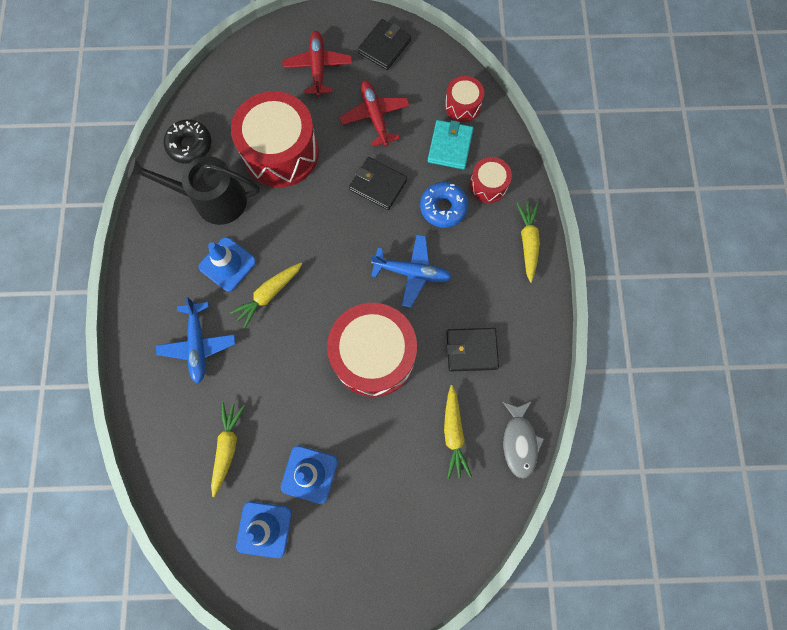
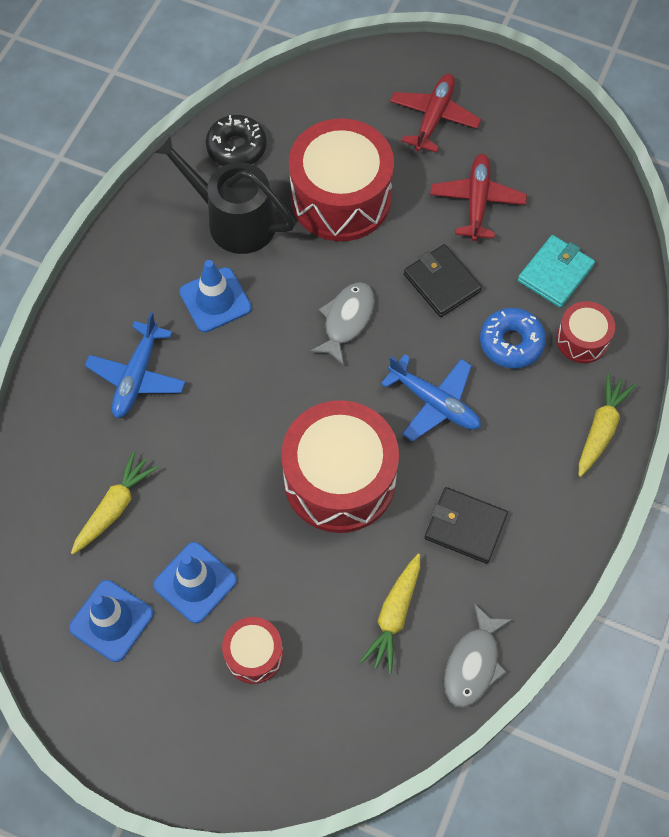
camera: 25 degrees right, 10 degrees down
yellow carrot [230,263,302,329] -> none
black wallet [358,19,411,70] -> none
red drum [445,76,484,122] -> red drum moved to [222,617,283,684]
none -> grey fish [310,282,374,366]

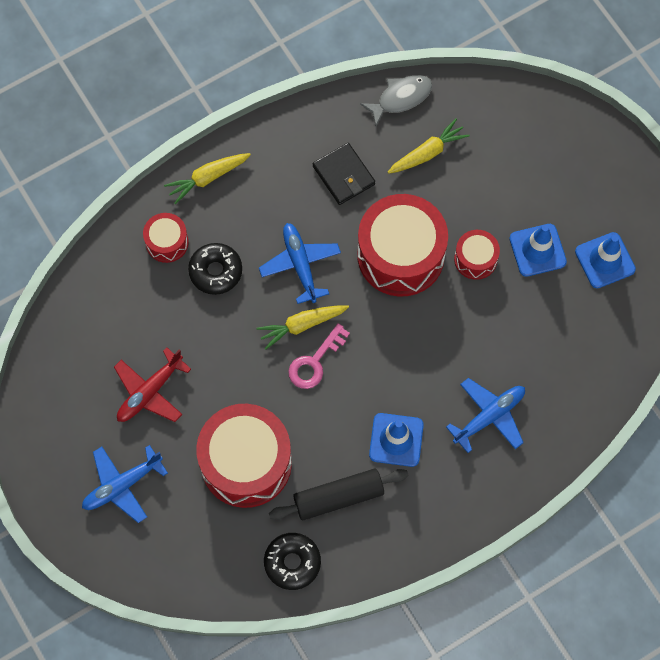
camera: 145 degrees left, 5 degrees up
yellow carrot [71,451,158,555] -> yellow carrot moved to [256,305,349,350]
black watering can [152,133,295,254] -> black rolling pin [269,469,408,520]
red drum [222,617,283,684] -> red drum moved to [454,230,500,280]
grey fish [310,282,374,366] -> pink key [288,323,350,389]
red plane [390,74,481,153] -> blue plane [82,445,168,523]
black wallet [404,244,482,317] -> none
blue donut [480,308,546,369] -> black donut [188,243,242,295]
turquoise wallet [518,235,595,308] -> none

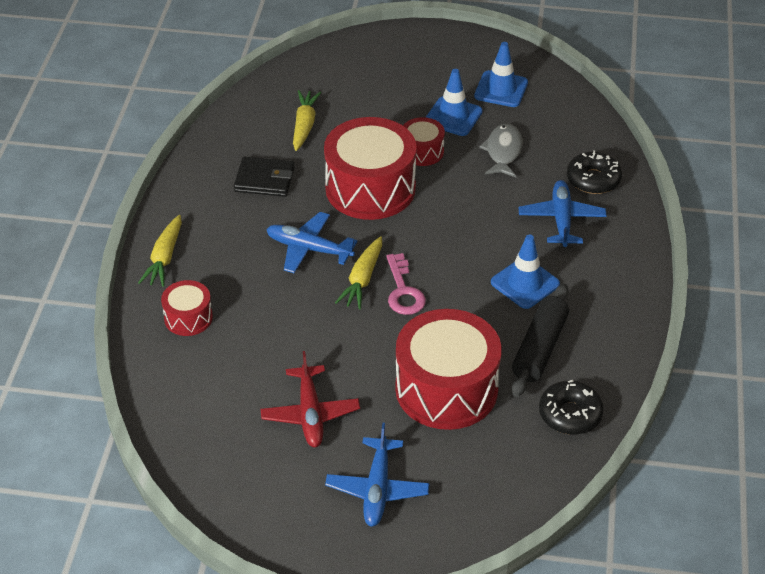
camera: 50 degrees left, 25 degrees down
black donut [188,243,242,295] -> black donut moved to [567,151,622,194]
grey fish [360,75,432,126] -> grey fish moved to [479,123,523,177]

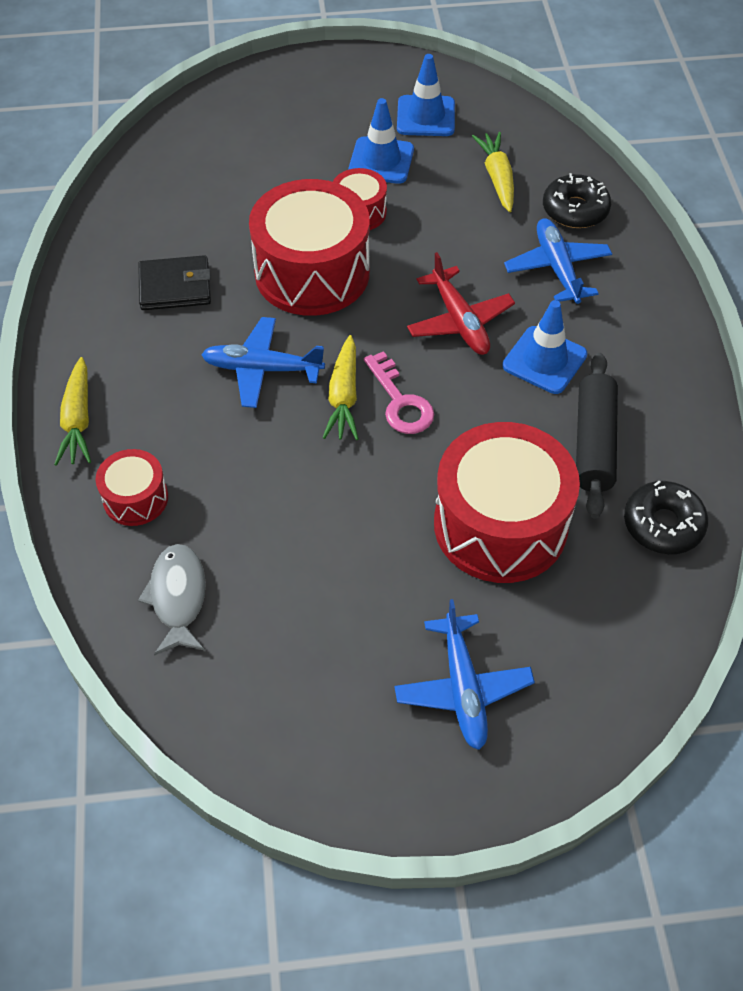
camera: 15 degrees left, 10 degrees up
red plane [260,351,360,447] -> red plane moved to [407,252,515,355]
yellow carrot [293,90,322,151] -> yellow carrot moved to [472,132,514,212]
grey fish [479,123,523,177] -> grey fish moved to [138,544,206,656]

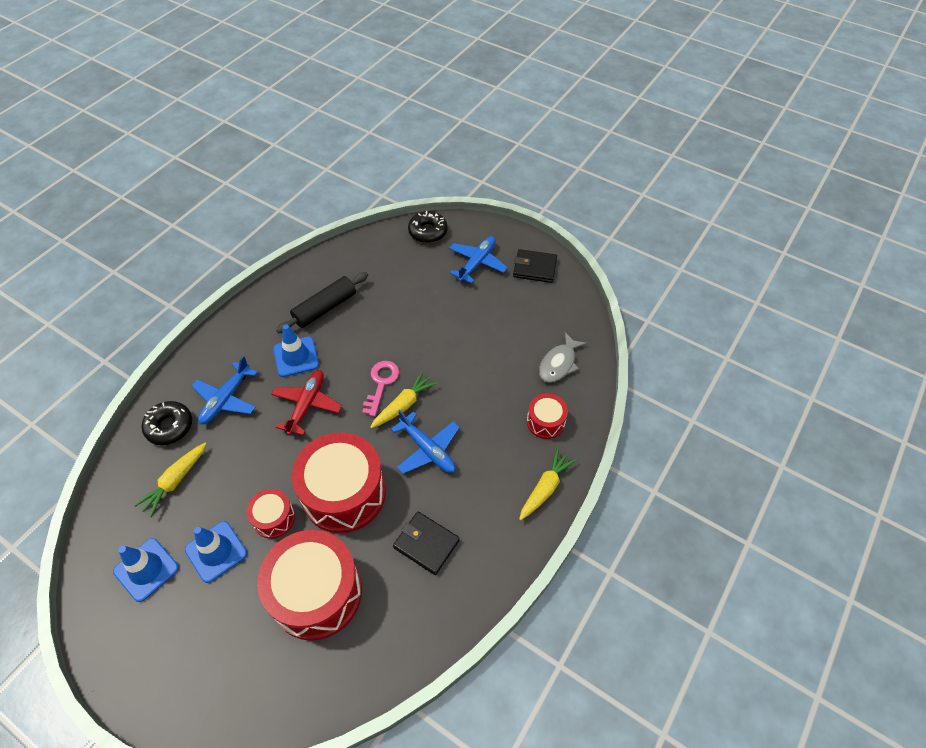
camera: 140 degrees left, 0 degrees up
red drum [434,422,580,583] -> red drum moved to [257,530,362,641]
black donut [624,481,708,554] -> black donut moved to [408,211,447,243]
none -> black wallet [513,249,557,283]

